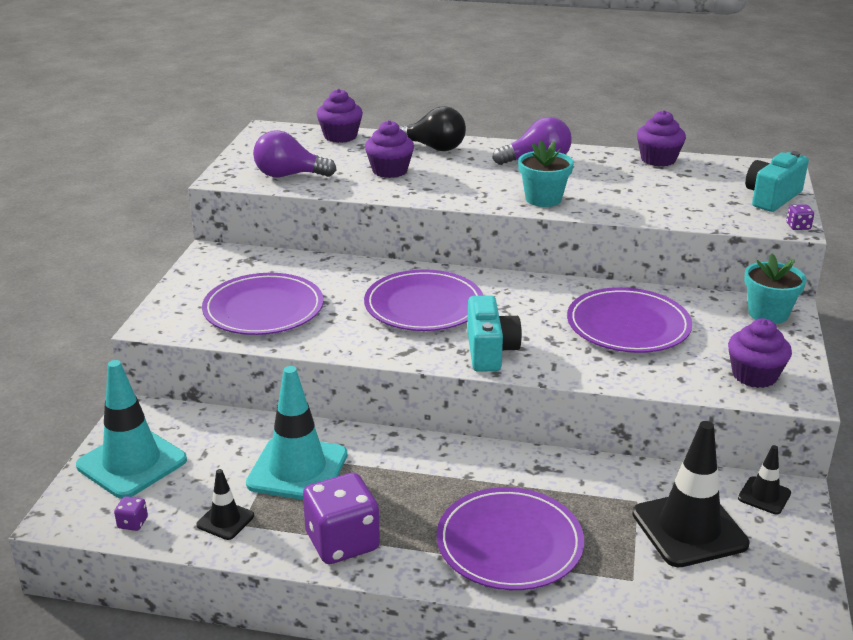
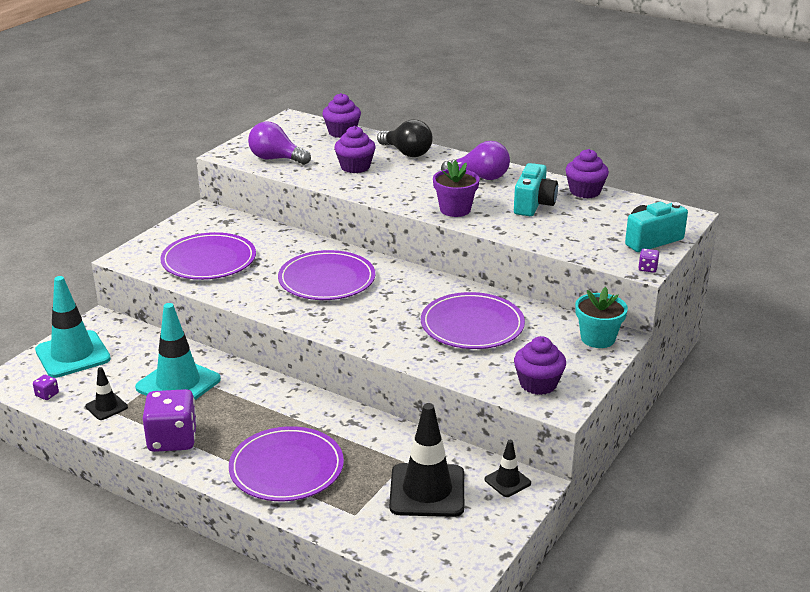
camera: 20 degrees right, 0 degrees up
turquoise camera [467,295,522,372] -> turquoise camera moved to [514,163,558,216]
turquoise flower pot [518,140,574,207] -> purple flower pot [433,160,480,217]

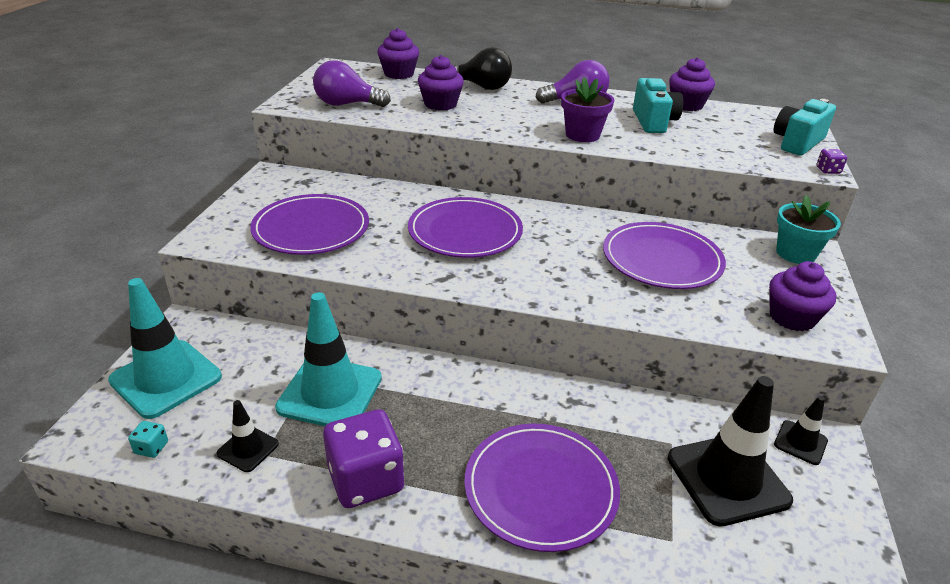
camera: 20 degrees left, 5 degrees up
purple dice [33,375,59,400] -> turquoise dice [128,421,168,458]

